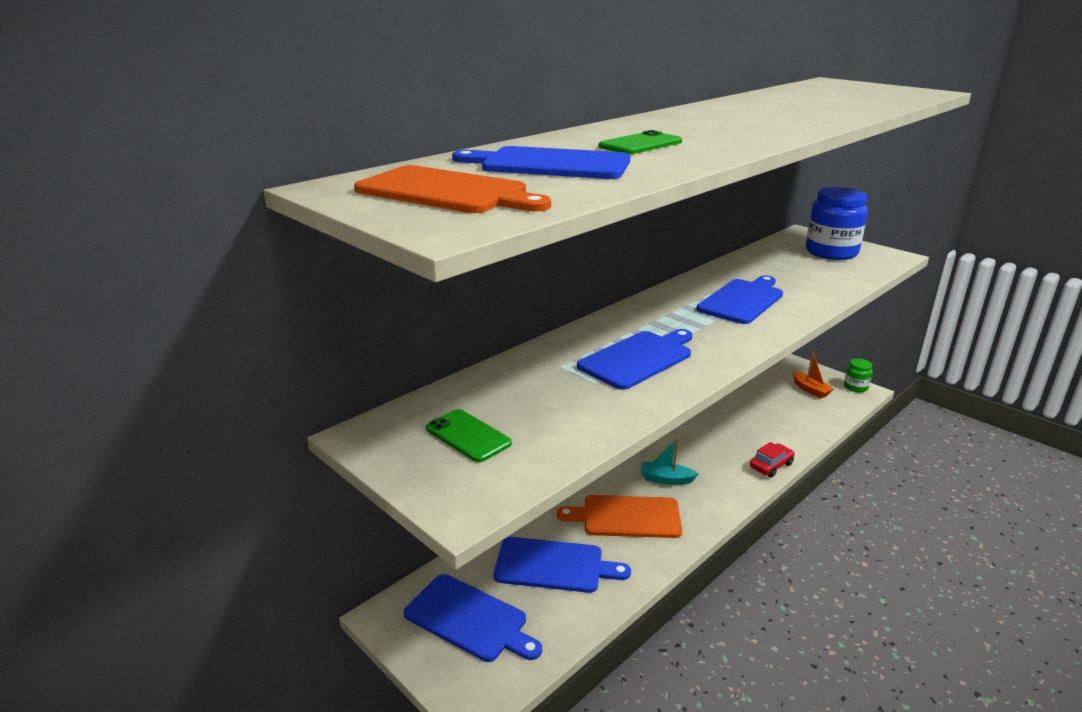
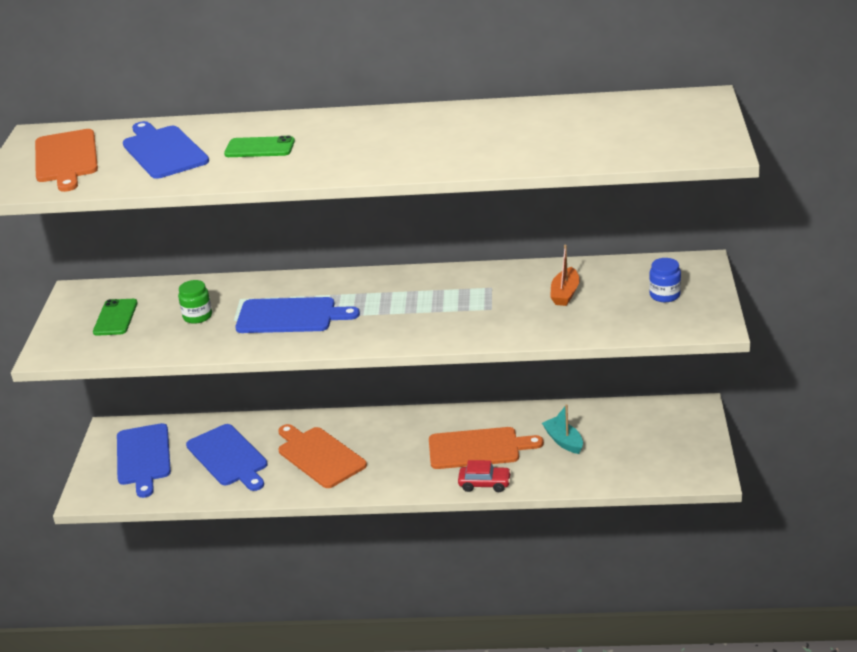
camera: 50 degrees right, 5 degrees up
turquoise boat [641,439,698,485] -> turquoise boat moved to [542,404,583,454]
blue cutting board [697,275,783,324] -> none
orange boat [792,352,834,398] -> orange boat moved to [550,245,580,306]
blue jar [806,187,868,260] -> blue jar [649,258,681,302], size x0.50
green jar [844,358,873,392] -> green jar moved to [178,280,212,324]
none -> orange cutting board [429,427,544,469]

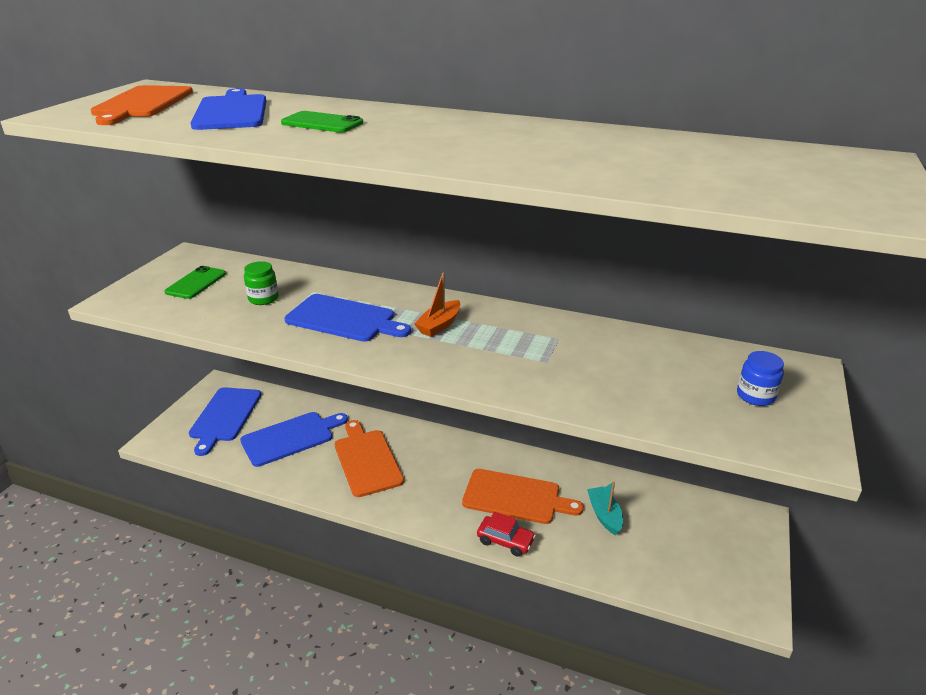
camera: 15 degrees right, 0 degrees up
blue cutting board [186,424,268,491] -> blue cutting board turned 105 degrees counterclockwise [240,412,348,467]
orange boat [550,245,580,306] -> orange boat moved to [414,273,460,337]

